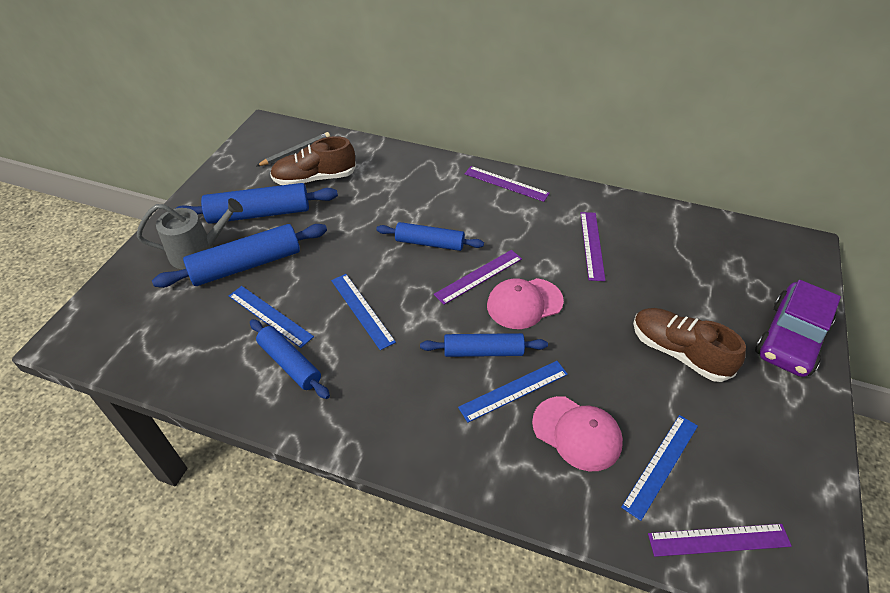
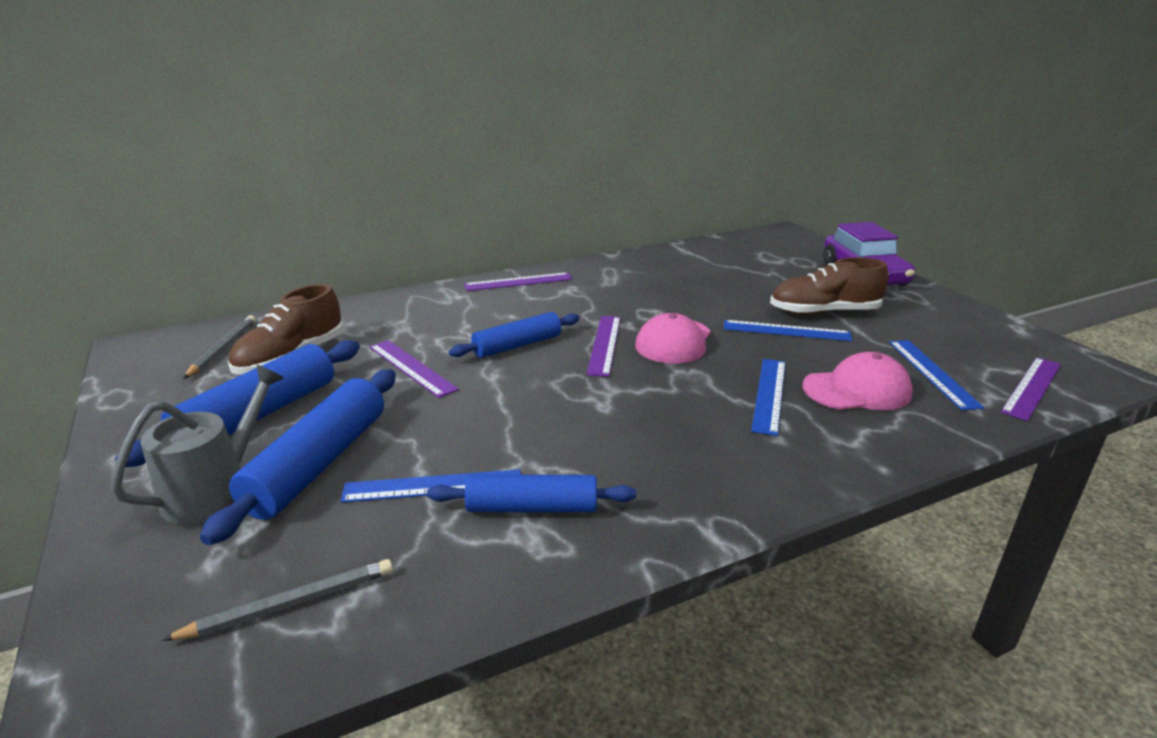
camera: 45 degrees left, 20 degrees down
blue ruler [331,274,396,350] -> blue ruler moved to [724,320,852,341]
blue rolling pin [420,333,548,357] -> none
purple ruler [581,212,606,281] -> purple ruler moved to [370,340,459,398]
none -> grey pencil [162,559,393,641]

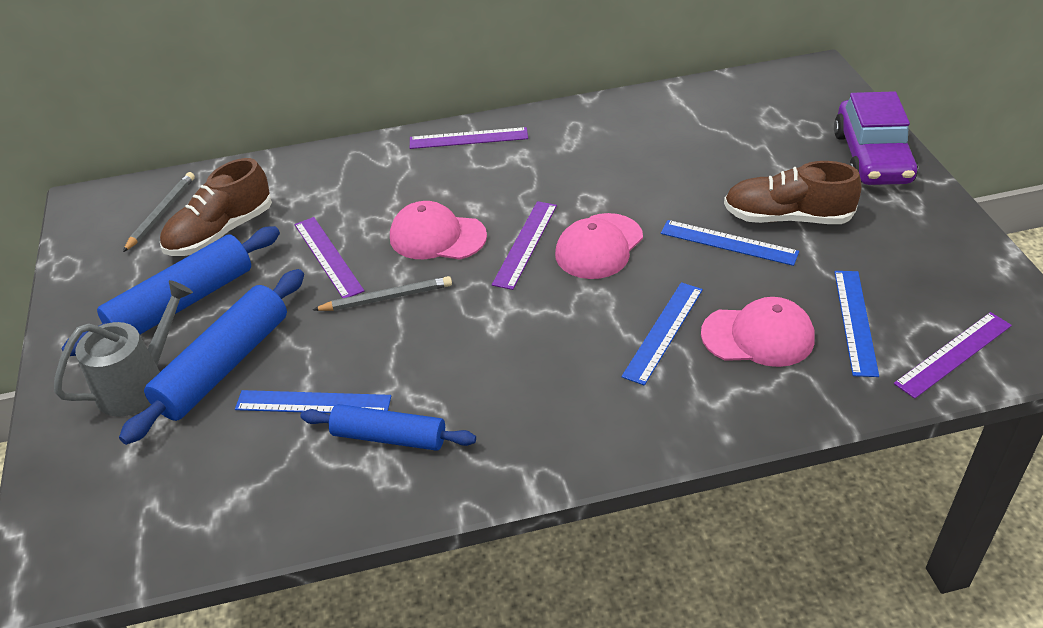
camera: 15 degrees right, 15 degrees up
grey pencil [162,559,393,641] -> grey pencil moved to [313,276,452,311]
blue rolling pin [449,312,579,358] -> pink cap [390,201,487,260]

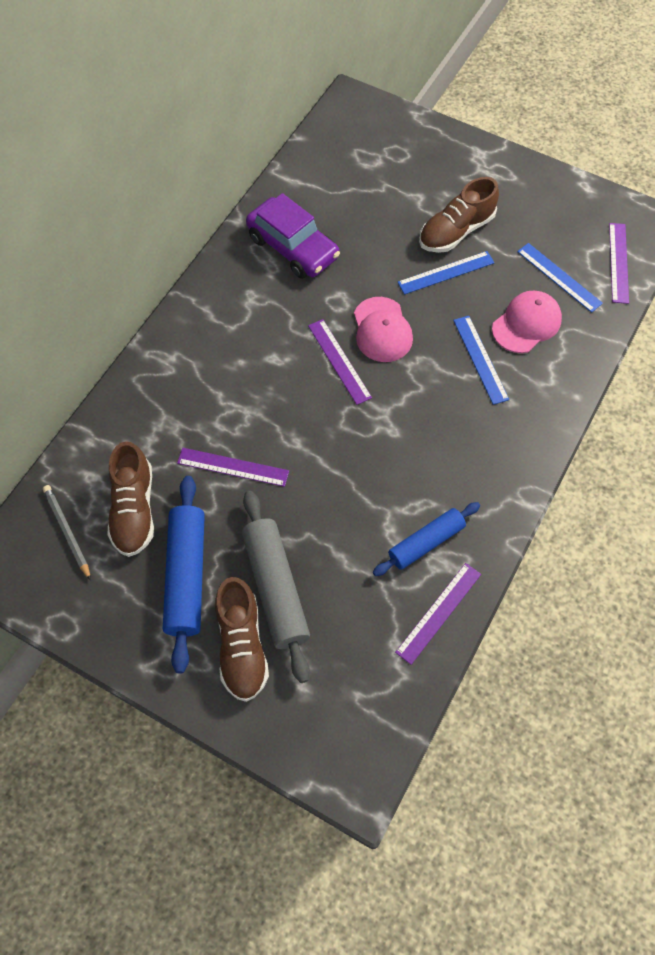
camera: 50 degrees left, 20 degrees up
grey watering can [54,280,193,417] -> brown shoe [215,577,269,702]
blue rolling pin [119,269,304,445] -> grey rolling pin [242,491,310,683]
blue ruler [235,390,391,413] -> none
grey pencil [313,276,452,311] -> none
pink cap [390,201,487,260] -> none
purple ruler [410,127,528,149] -> purple ruler moved to [395,563,481,665]
purple car [834,91,918,185] -> purple car moved to [246,193,340,279]

